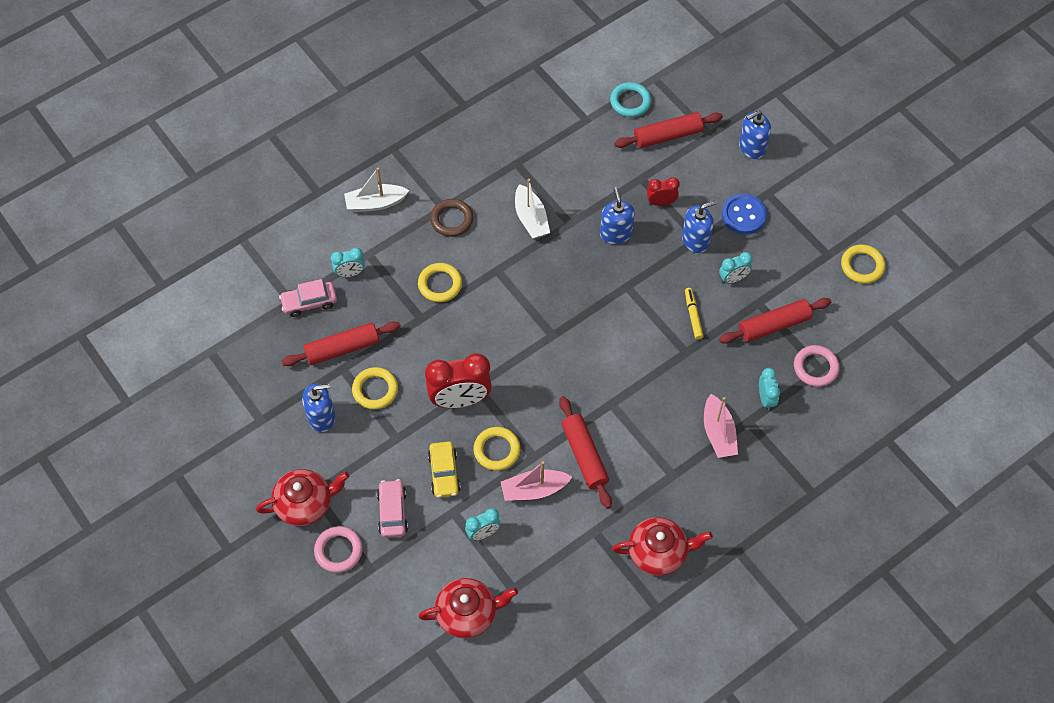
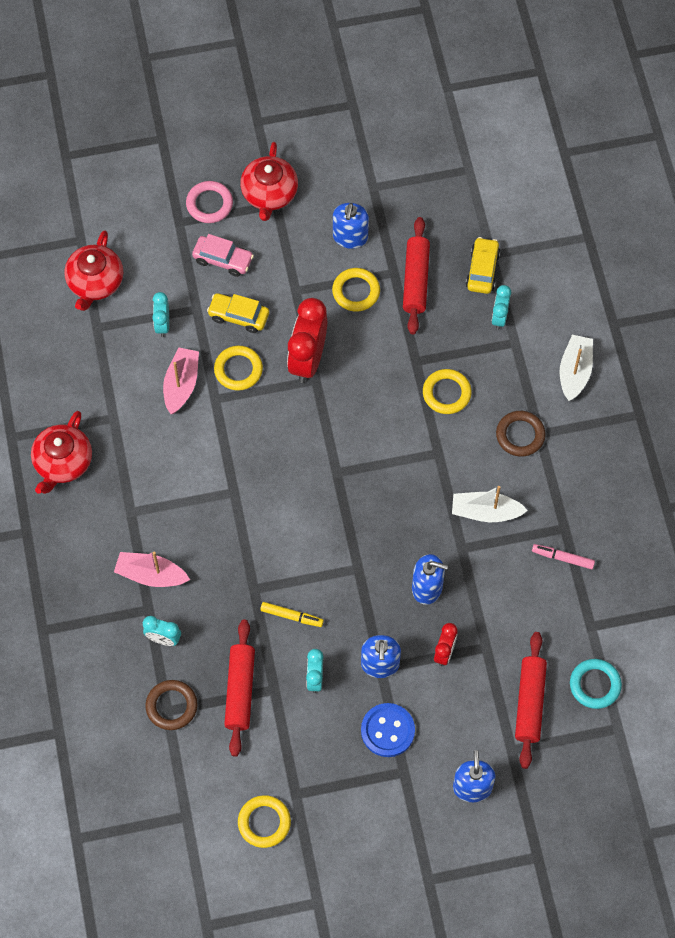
camera: 115 degrees right, 5 degrees up
pink car [279,279,337,317] -> yellow car [466,237,500,294]
red rolling pin [559,396,612,509] -> none
pink ring [794,345,840,387] -> brown ring [145,680,198,730]
none -> pink marker [532,544,595,569]

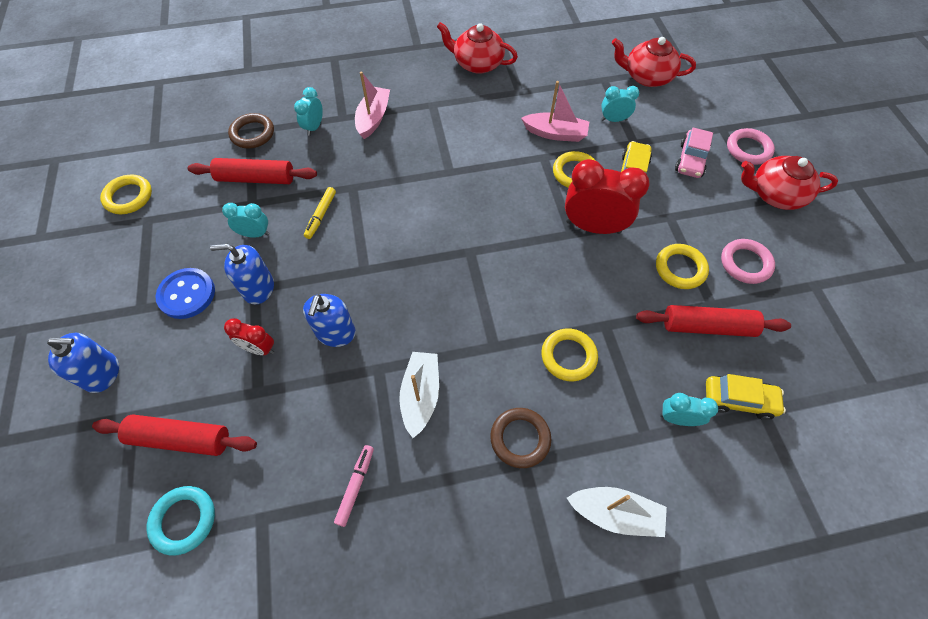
camera: 90 degrees right, 5 degrees down
blue soap dispenser [333,203,369,249] -> pink ring [721,239,775,284]

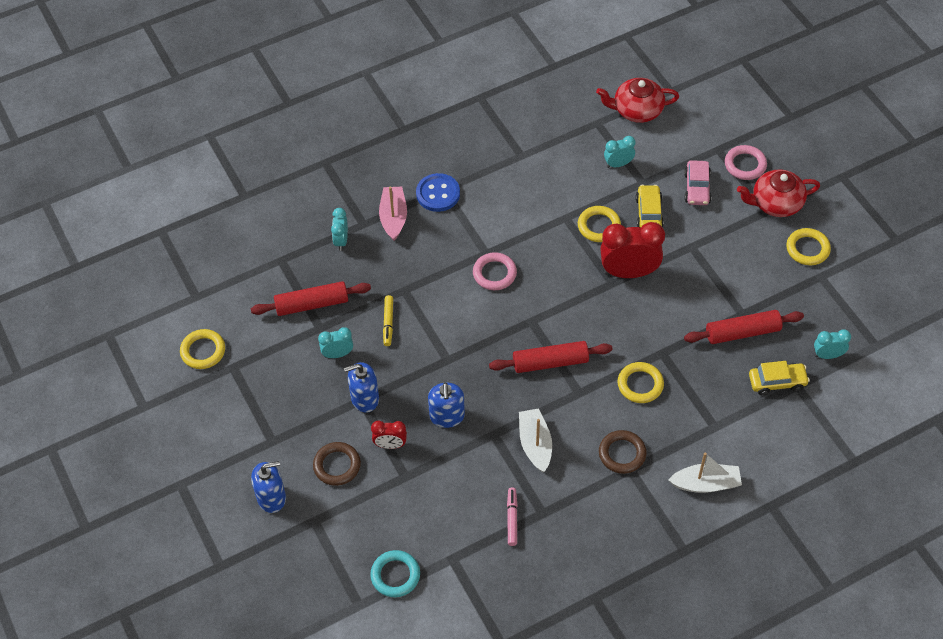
camera: 15 degrees left, 5 degrees down
red rolling pin [92,415,257,456] -> red rolling pin moved to [489,341,613,373]
blue button [155,268,215,319] -> blue button moved to [416,173,460,212]
brown ring [228,113,274,148] -> brown ring moved to [313,442,361,486]
red teapot [437,22,518,74] -> none
pink boat [521,81,589,142] -> none
yellow ring [656,244,709,289] -> yellow ring moved to [786,228,831,265]
turquoise clock [660,393,718,426] -> turquoise clock moved to [814,329,851,359]
pink ring [721,239,775,284] -> pink ring moved to [473,252,517,290]

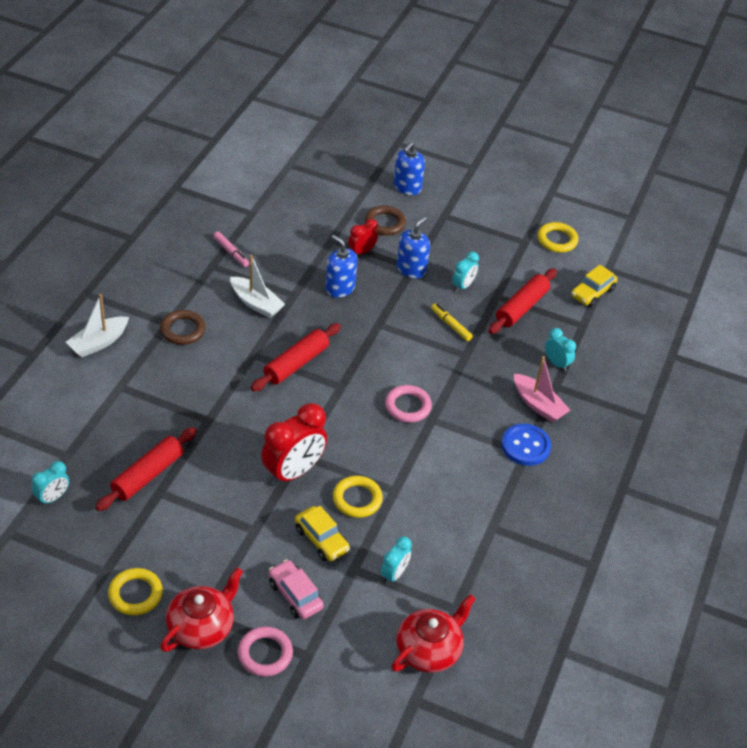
camera: 135 degrees right, 10 degrees down
turquoise ring [370,550,420,597] -> none
yellow ring [618,362,664,403] -> none
yellow car [749,361,810,395] -> yellow car moved to [571,265,618,307]

